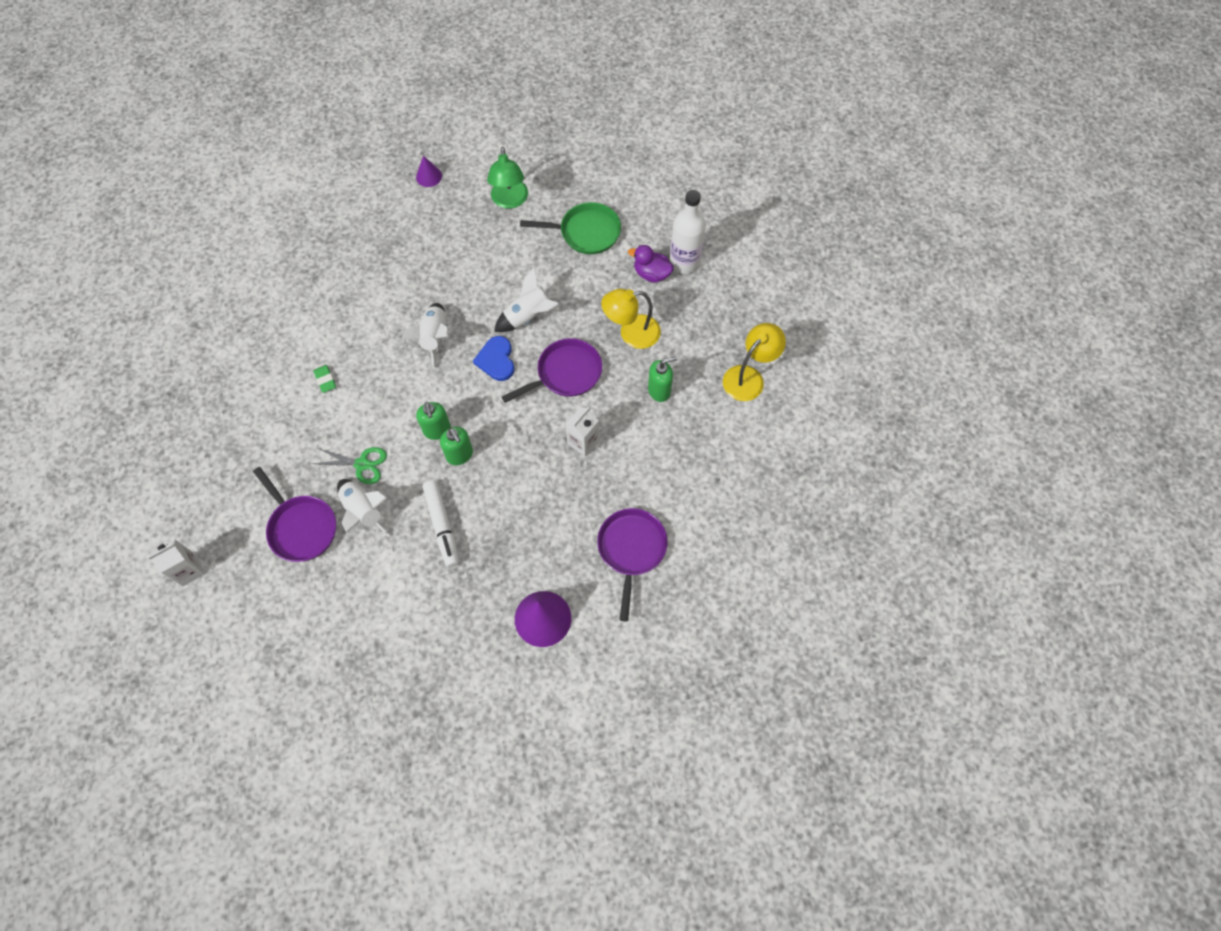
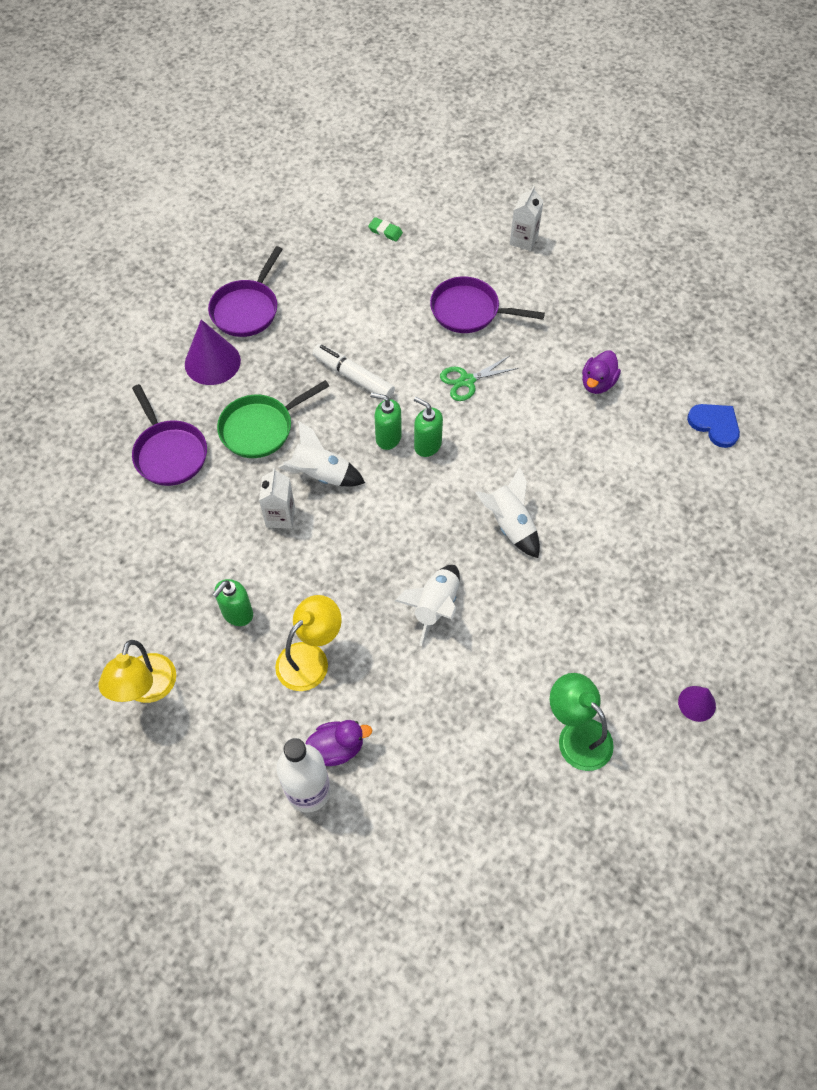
camera: 145 degrees right, 5 degrees down
green eraser [313,365,336,393] -> green eraser moved to [368,217,403,241]
white rocket [337,479,390,537] -> white rocket moved to [278,421,365,487]
blue heart [473,336,515,381] -> blue heart moved to [687,404,740,448]
purple pan [502,338,602,403] -> purple pan moved to [208,246,283,337]
green pan [520,202,621,254] -> green pan moved to [217,380,329,458]
none -> purple duck [582,351,621,394]

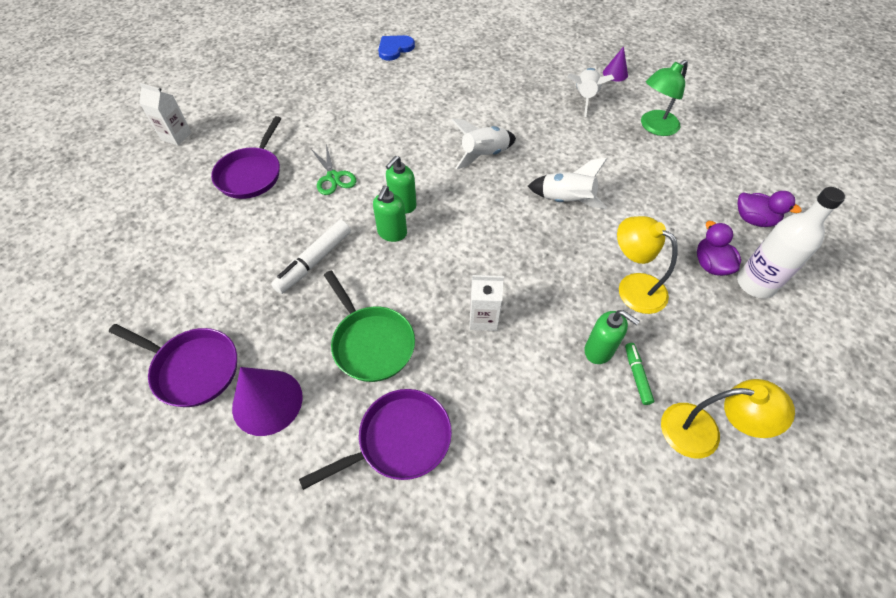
camera: 90 degrees left, 5 degrees down
white rocket [278,421,365,487] -> white rocket moved to [567,68,614,117]
green eraser [368,217,403,241] -> none
purple duck [582,351,621,394] -> purple duck moved to [737,191,802,227]
none -> green marker [625,343,654,405]

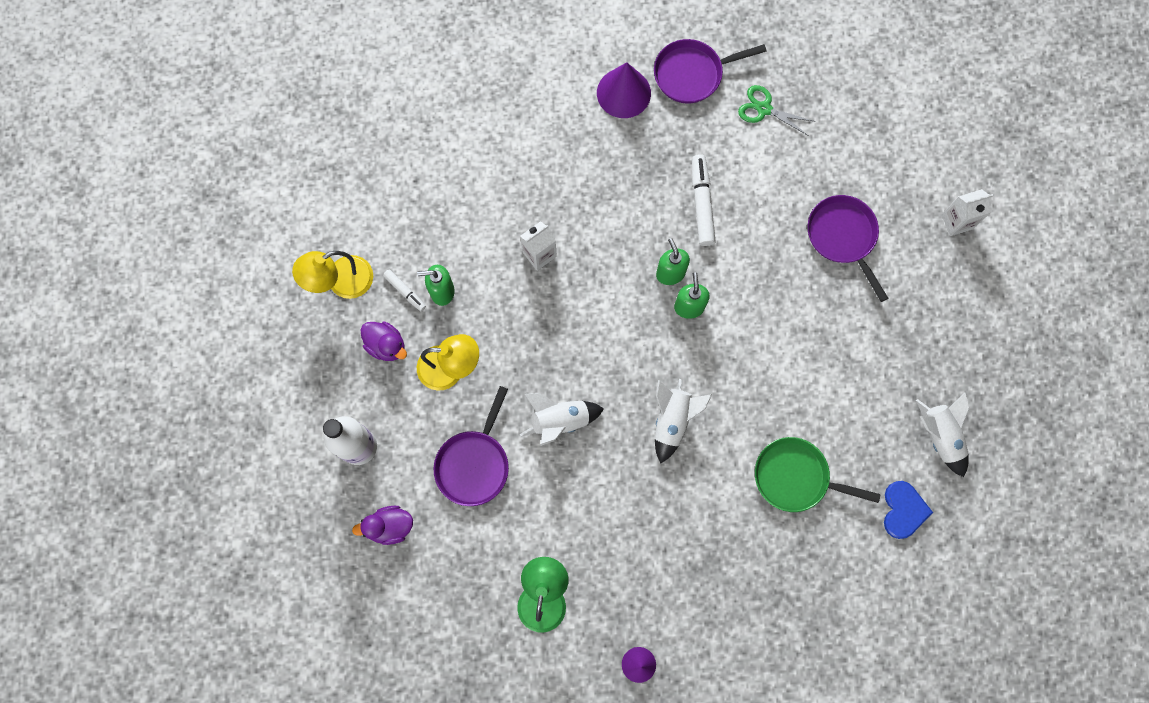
camera: 140 degrees right, 20 degrees up
purple pan [299,389,452,490] -> purple pan moved to [434,386,509,506]
green scissors [311,144,356,195] -> green scissors moved to [738,85,813,136]
green pan [324,271,415,382] -> green pan moved to [755,437,880,512]
white rocket [567,68,614,117] -> white rocket moved to [916,392,969,477]
green marker [625,343,654,405] -> white marker [383,270,426,311]
purple duck [697,221,741,276] -> purple duck moved to [360,321,407,361]

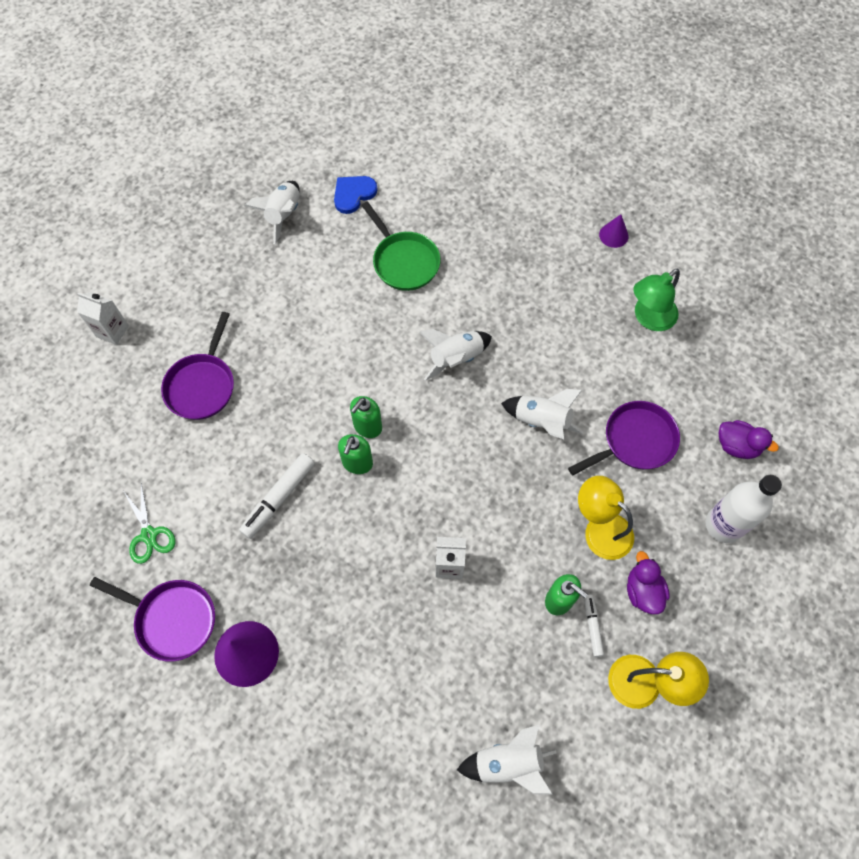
camera: 140 degrees left, 10 degrees down
none -> white rocket [457,725,556,795]

